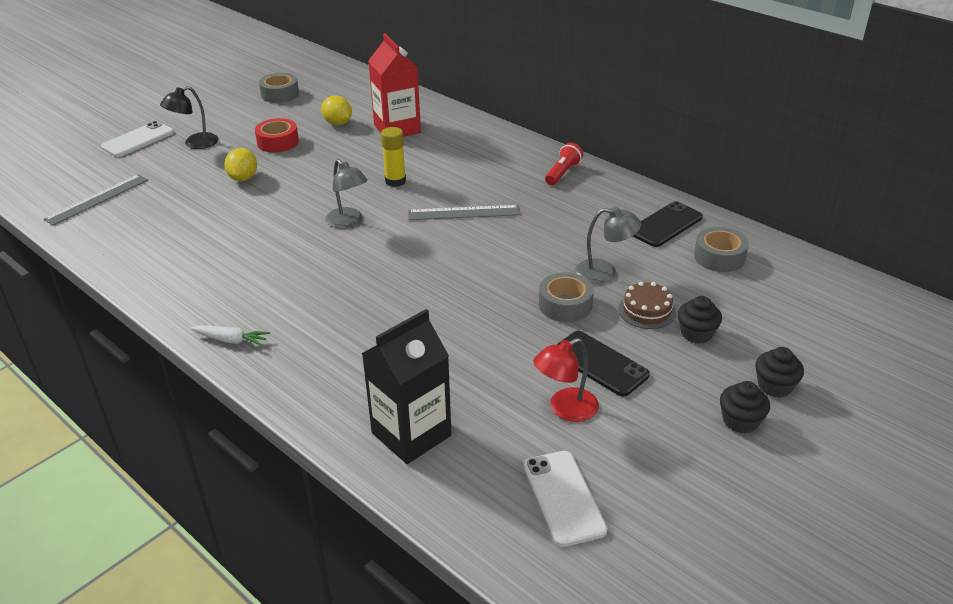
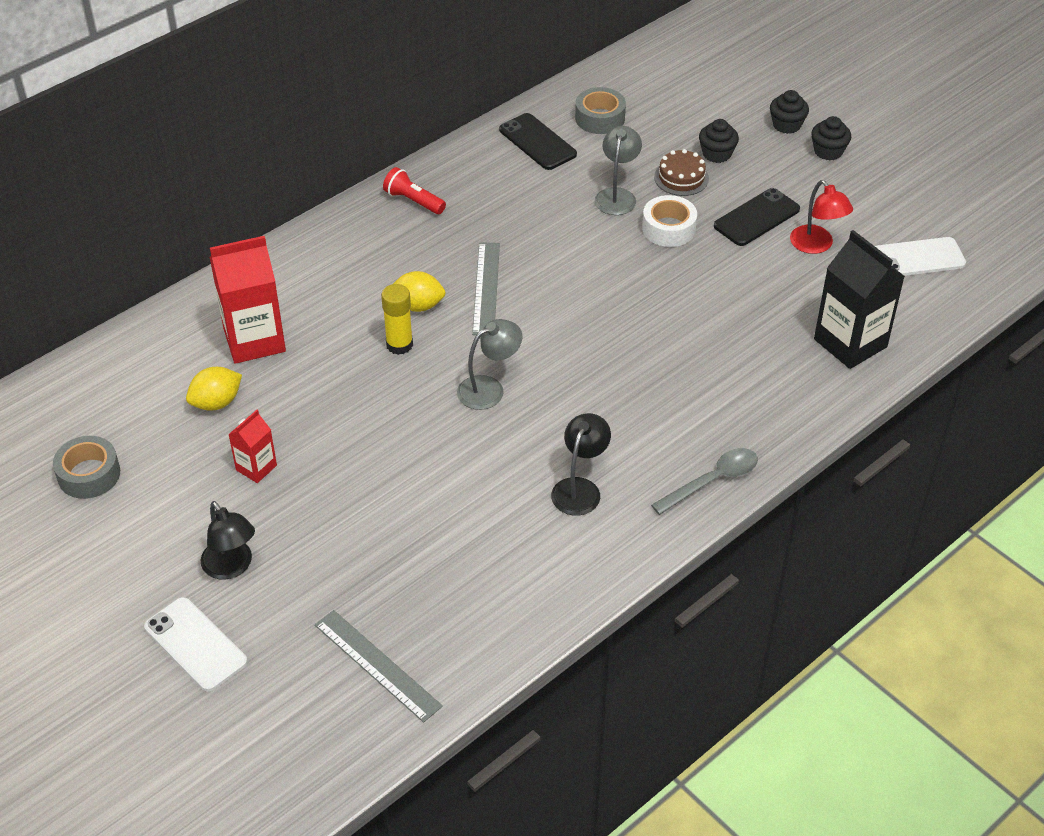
camera: 85 degrees left, 10 degrees up
white carrot [191,325,270,346] -> grey spoon [651,448,758,515]
yellow lemon [224,148,257,181] -> yellow lemon moved to [393,271,446,312]
red tape [255,118,299,153] -> red carton [228,410,277,483]
grey tape [539,272,594,322] -> white tape [642,195,697,247]
none -> black lamp [551,413,611,516]

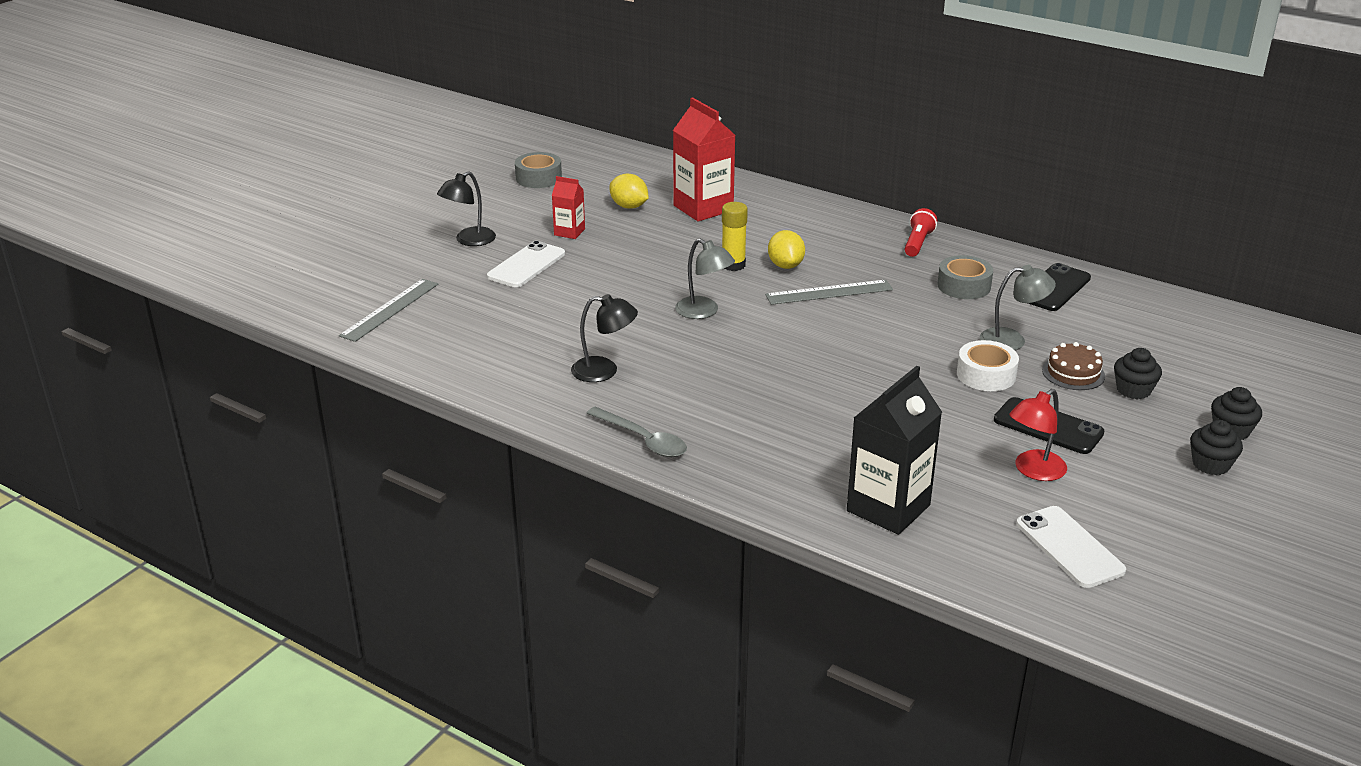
camera: 75 degrees right, 15 degrees down
white phone [144,597,247,692] -> white phone moved to [487,241,565,287]
grey tape [575,87,626,134] -> grey tape moved to [937,255,993,299]

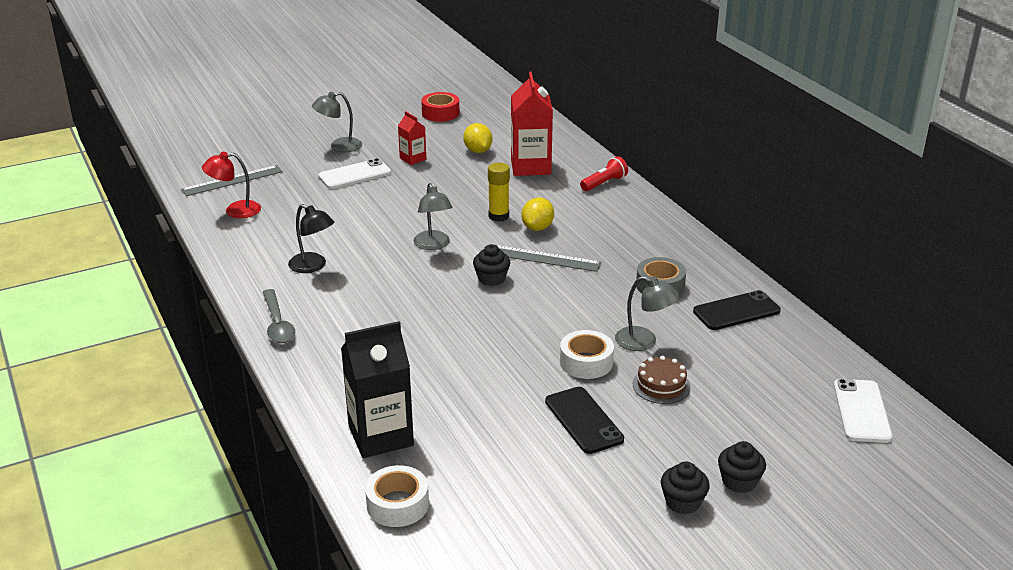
camera: 30 degrees right, 0 degrees up
black lamp [437,171,496,246] -> grey lamp [312,92,362,152]
grey tape [515,152,562,188] -> red tape [421,92,460,122]
red flashlight [905,208,937,257] -> red flashlight moved to [580,156,628,191]
red lamp [1009,389,1067,481] -> red lamp moved to [202,152,261,218]
white phone [1016,506,1126,588] -> white phone moved to [834,379,893,443]
black cupcake [1114,348,1162,399] -> black cupcake moved to [473,244,510,286]
none -> white tape [365,465,429,527]

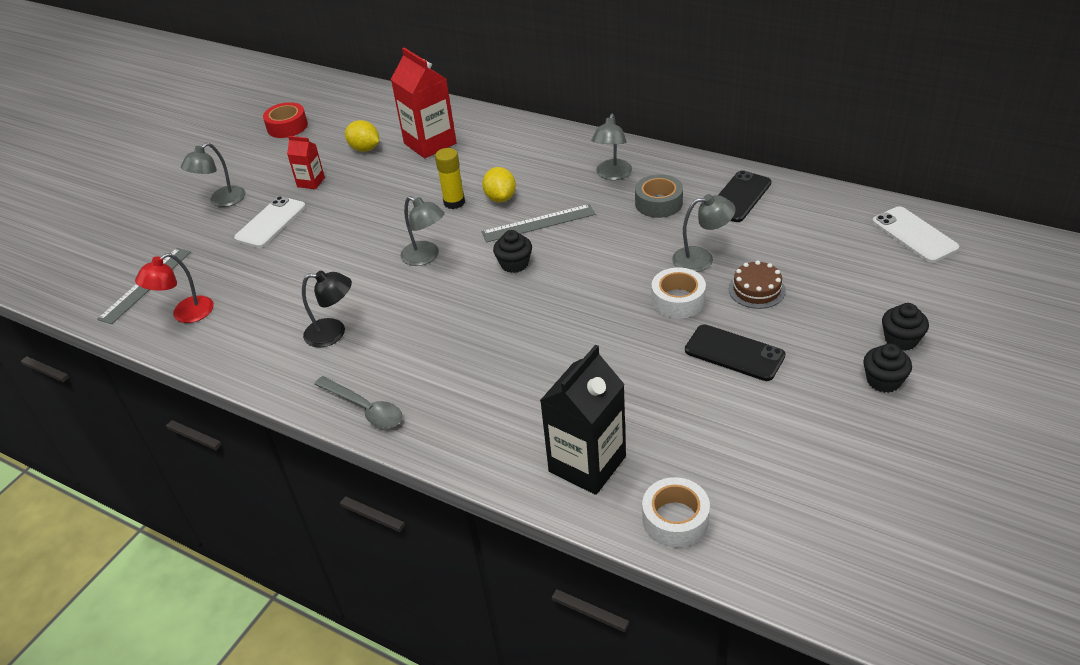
camera: 30 degrees left, 10 degrees up
red flashlight [580,156,628,191] -> none
none -> grey lamp [591,114,632,180]

